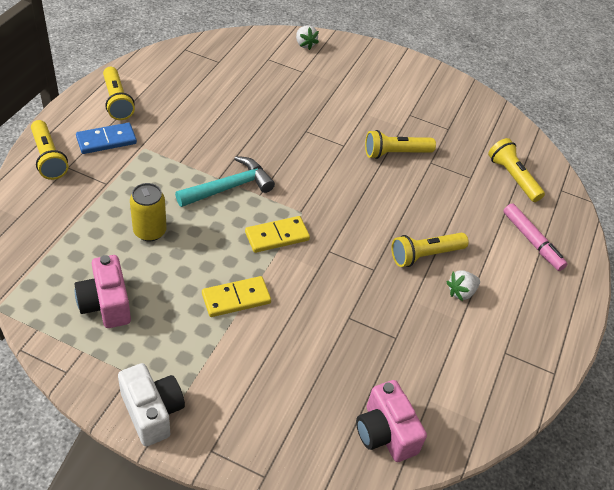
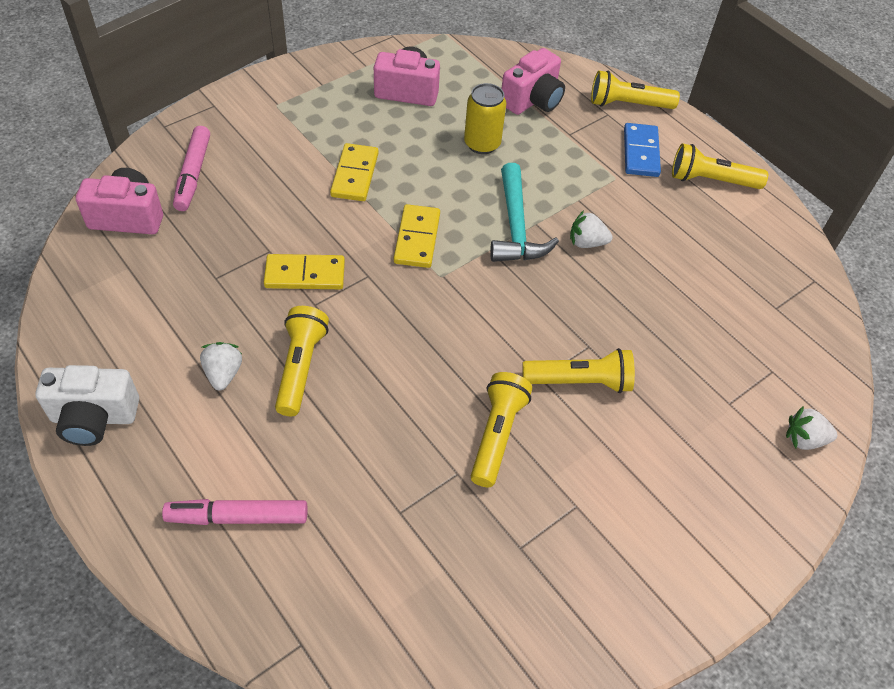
camera: 120 degrees right, 5 degrees up
white camera [118,363,185,446] -> white camera moved to [35,365,139,446]
yellow flashlight [488,138,545,202] -> yellow flashlight moved to [522,348,635,393]
none -> pink marker [173,126,210,211]
none -> yellow domino [264,254,345,289]
none -> pink camera [501,48,565,115]
none -> white strawberry [570,210,612,248]

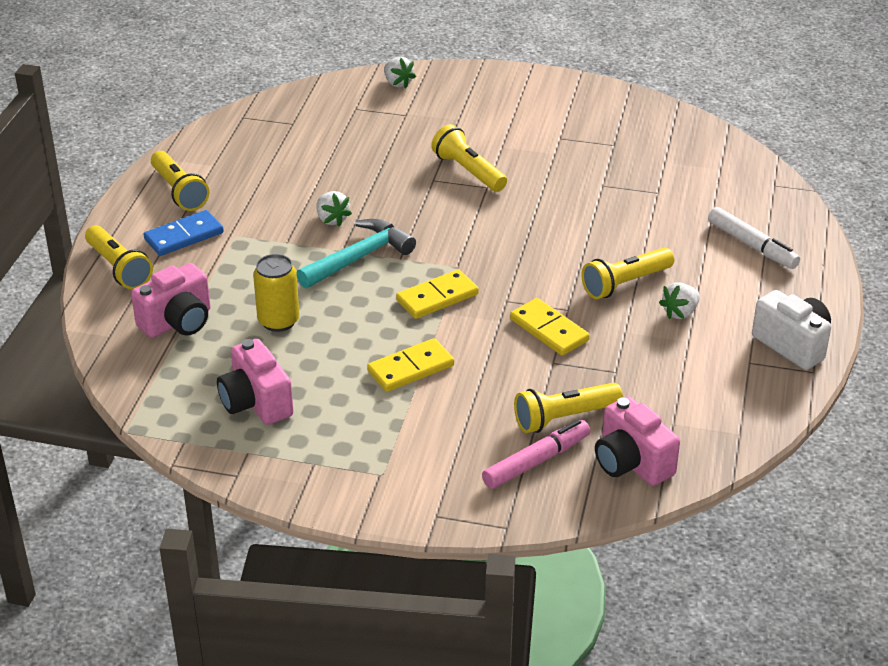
camera: 125 degrees left, 15 degrees down
pink marker [162,499,308,525] -> white marker [708,207,800,269]
yellow flashlight [471,372,532,487] -> yellow flashlight moved to [514,383,623,433]
pink camera [501,48,565,115] -> pink camera turned 135 degrees clockwise [131,263,211,338]

